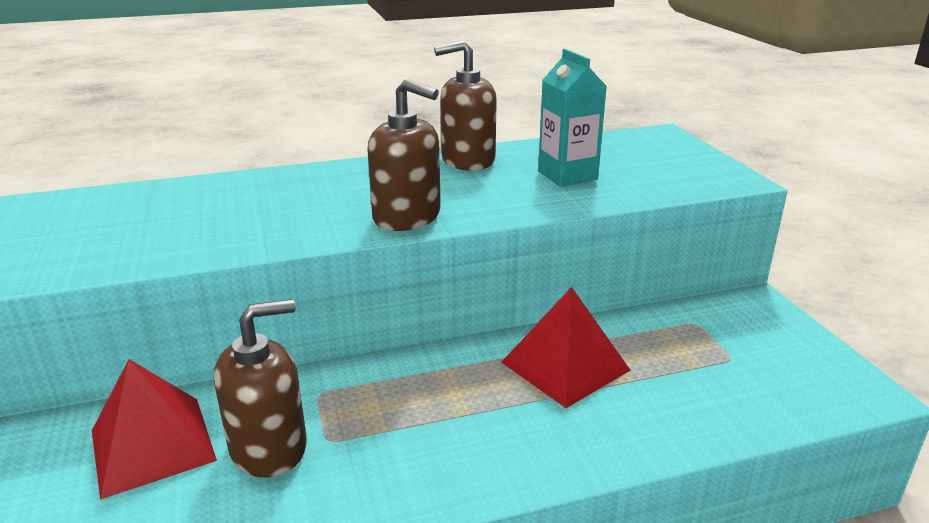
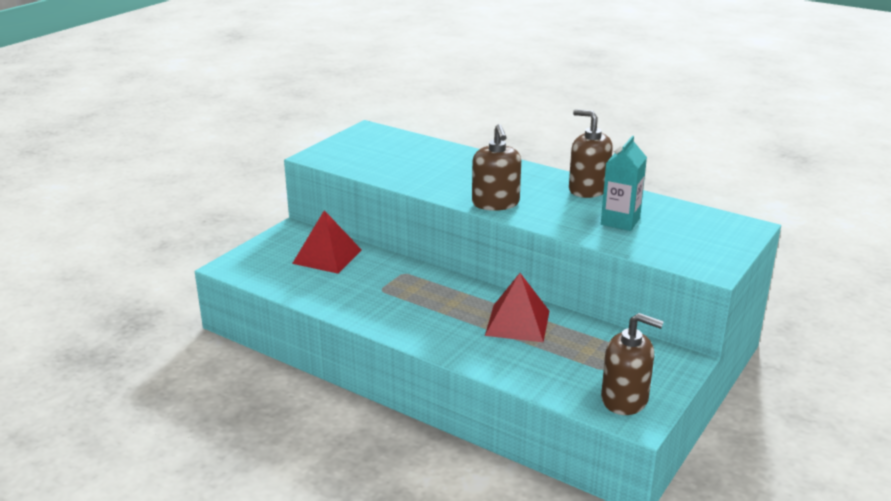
camera: 50 degrees right, 0 degrees up
brown soap dispenser [214,299,307,478] -> brown soap dispenser moved to [601,313,664,415]

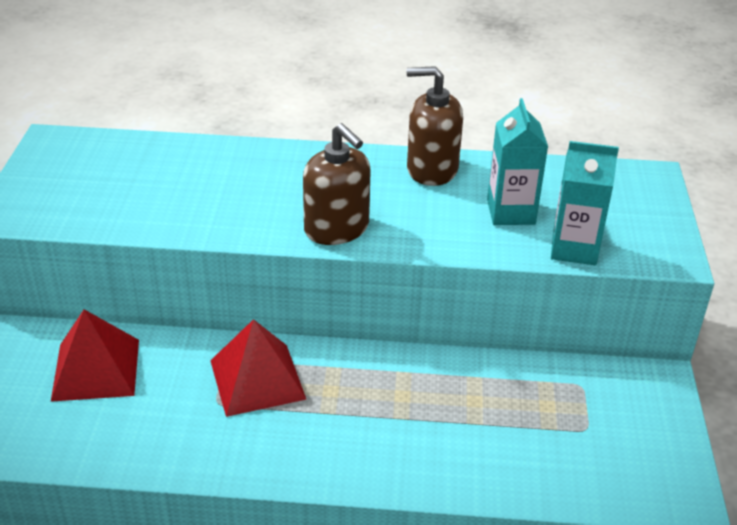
camera: 30 degrees left, 10 degrees up
red pyramid [485,273,549,342] -> red pyramid moved to [210,319,307,417]
brown soap dispenser [601,313,664,415] -> none
none -> turquoise carton [551,141,619,265]

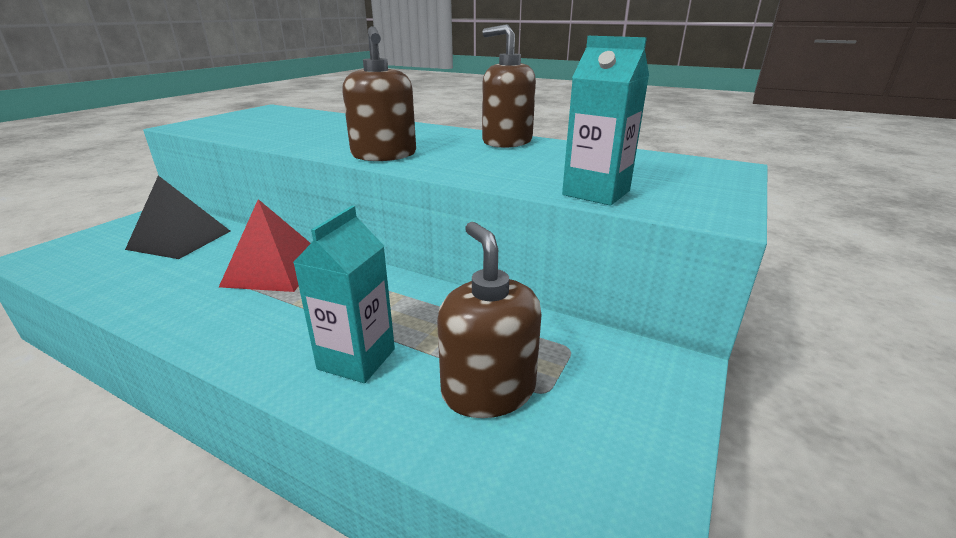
camera: 25 degrees right, 10 degrees down
red pyramid [51,309,139,402] -> black pyramid [125,176,230,259]
turquoise carton [487,98,548,225] -> turquoise carton moved to [293,206,395,383]
none -> brown soap dispenser [437,222,541,418]

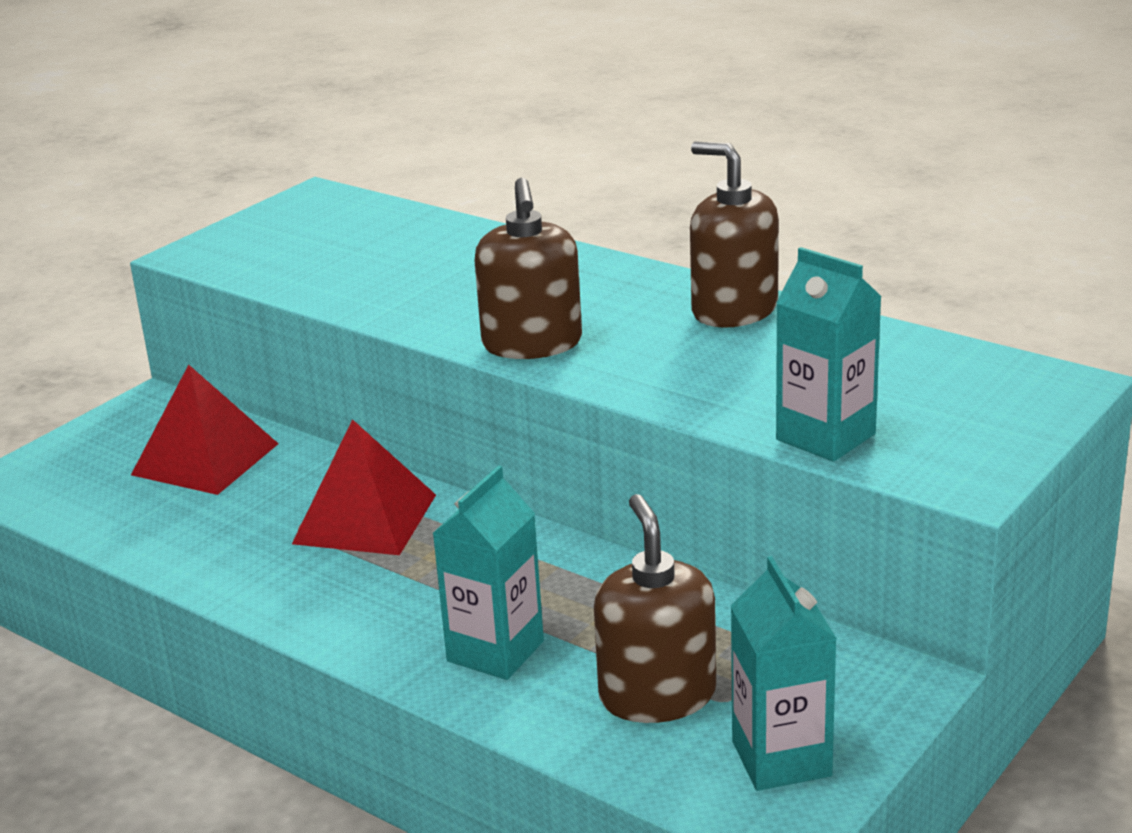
camera: 10 degrees right, 0 degrees up
black pyramid [125,176,230,259] -> red pyramid [131,365,278,495]
none -> turquoise carton [731,556,837,791]

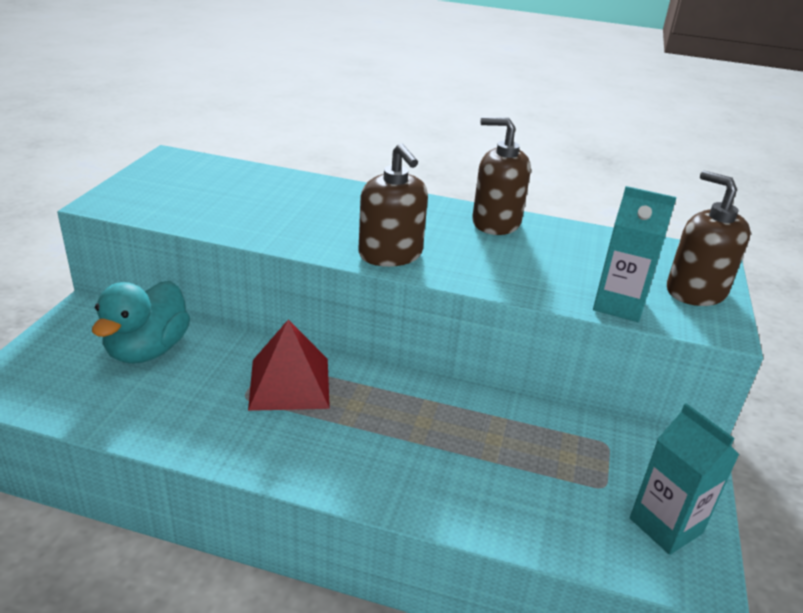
camera: 25 degrees left, 5 degrees up
red pyramid [131,365,278,495] -> turquoise duck [92,281,190,364]
turquoise carton [432,465,544,680] -> none
brown soap dispenser [594,494,716,723] -> brown soap dispenser moved to [667,170,751,306]

